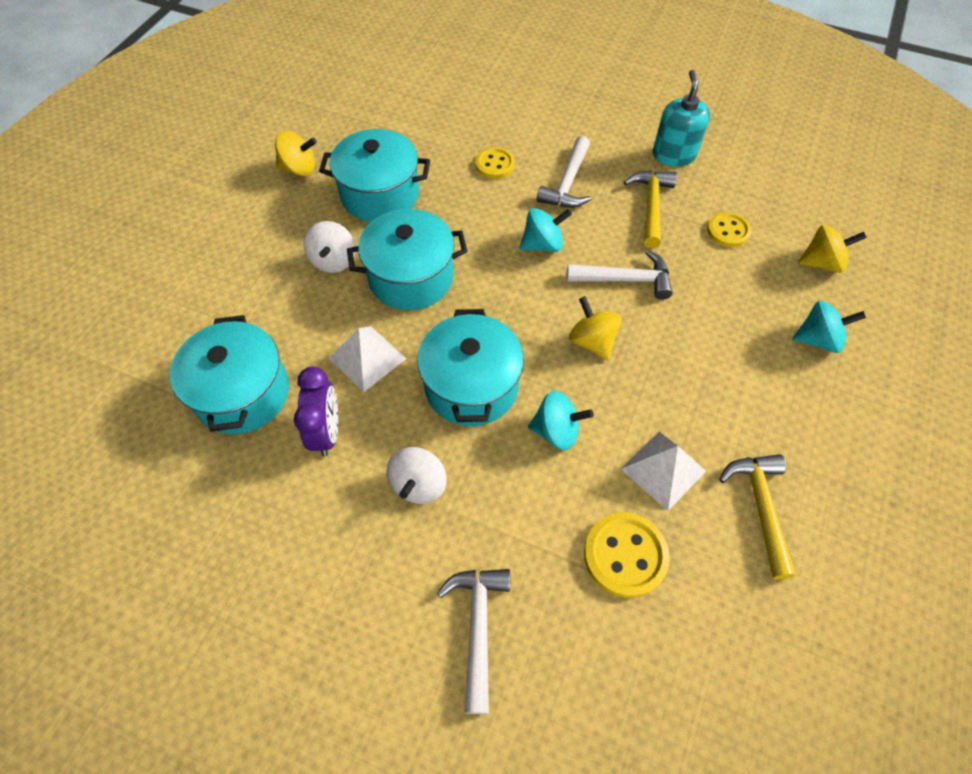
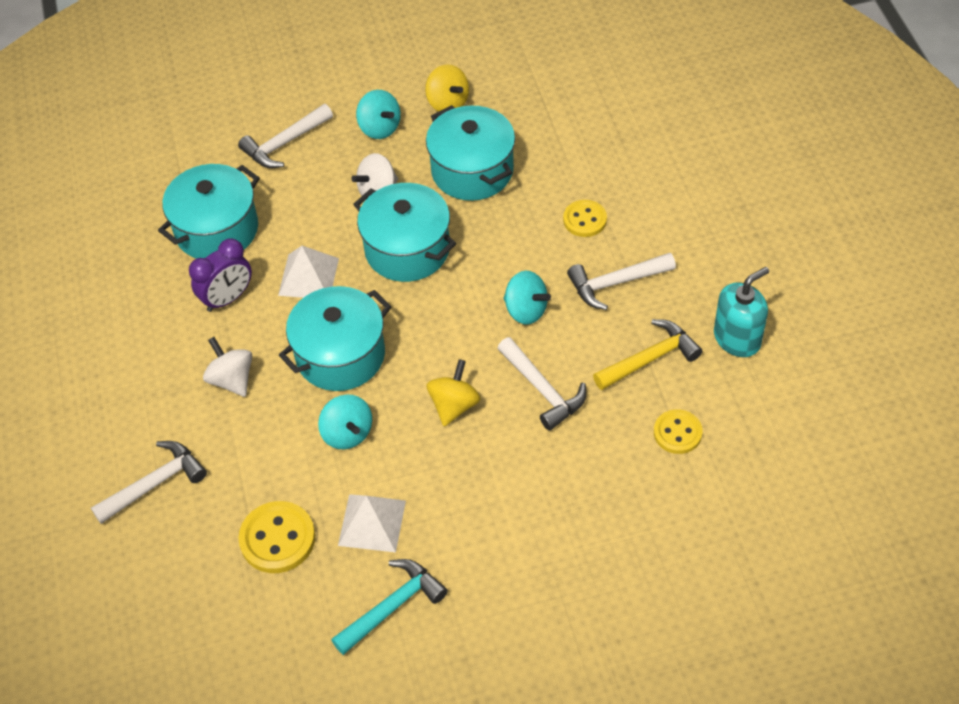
camera: 55 degrees right, 5 degrees down
white spinning top [387,447,447,504] -> white spinning top turned 75 degrees clockwise [203,337,252,397]
yellow hammer [719,454,796,580] -> turquoise hammer [331,559,448,655]
turquoise spinning top [792,301,866,353] -> turquoise spinning top moved to [356,90,401,139]
yellow spinning top [798,225,867,273] -> none
none -> white hammer [238,104,333,168]

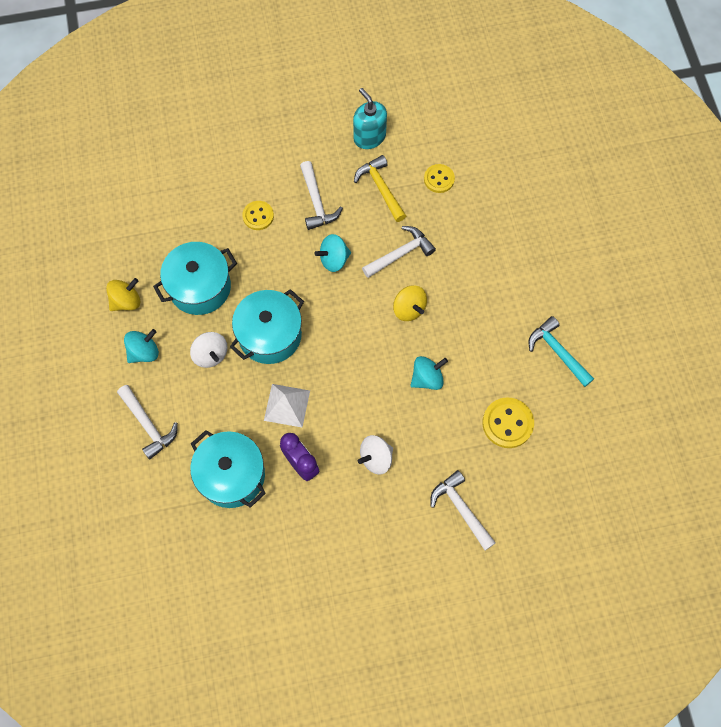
camera: 90 degrees left, 15 degrees up
turquoise pot [279,286,392,391] -> none
white pyramid [338,494,406,552] -> none
yellow spinning top [426,359,481,426] -> yellow spinning top turned 150 degrees counterclockwise [393,285,427,321]
turquoise spinning top [503,271,551,325] -> turquoise spinning top turned 150 degrees counterclockwise [314,234,351,272]

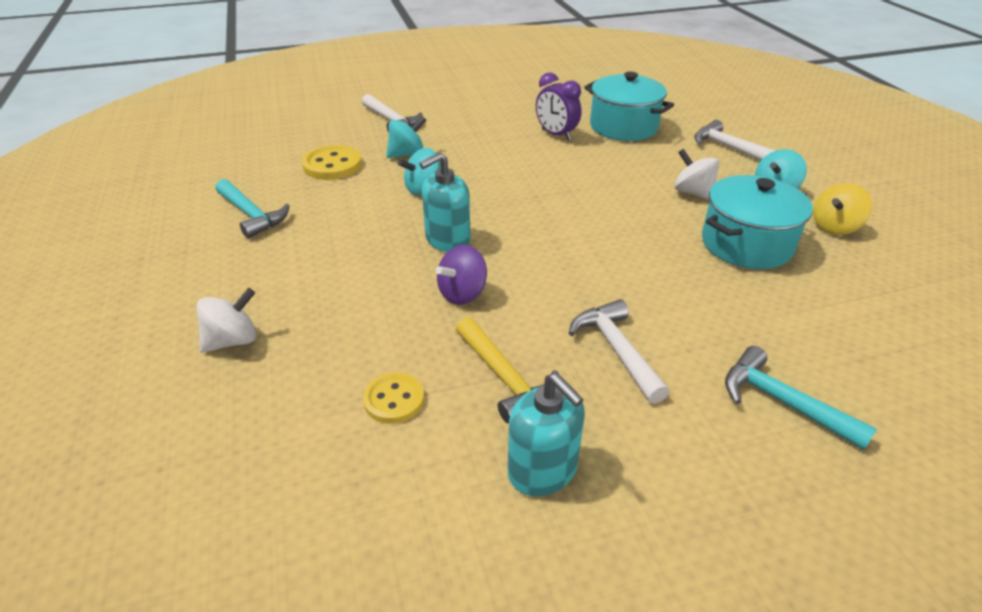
camera: 175 degrees right, 30 degrees down
turquoise pot [230,289,304,364] -> none
yellow button [242,201,274,230] -> none
white pyramid [264,384,310,427] -> none
turquoise spinning top [314,234,351,272] -> turquoise spinning top moved to [386,116,427,158]
white spinning top [358,435,393,475] -> white spinning top moved to [196,288,256,353]
white hammer [362,226,436,278] -> purple spinning top [435,245,487,305]
yellow spinning top [393,285,427,321] -> turquoise soap dispenser [419,152,471,252]
none -> turquoise hammer [725,346,877,450]

